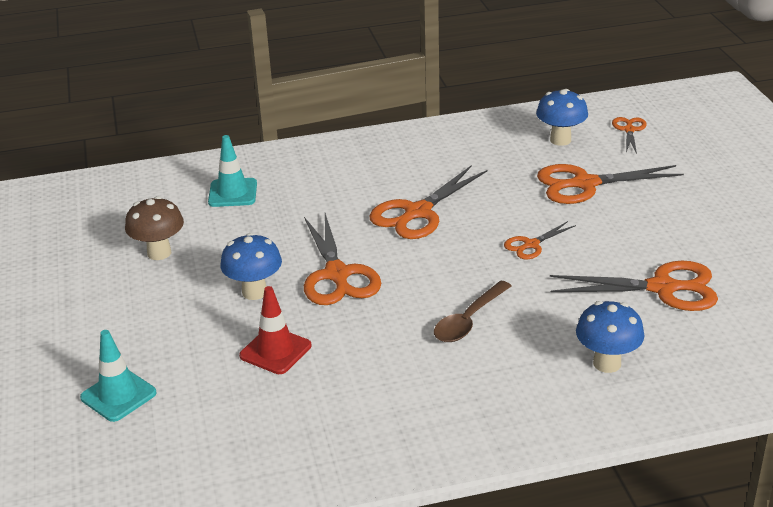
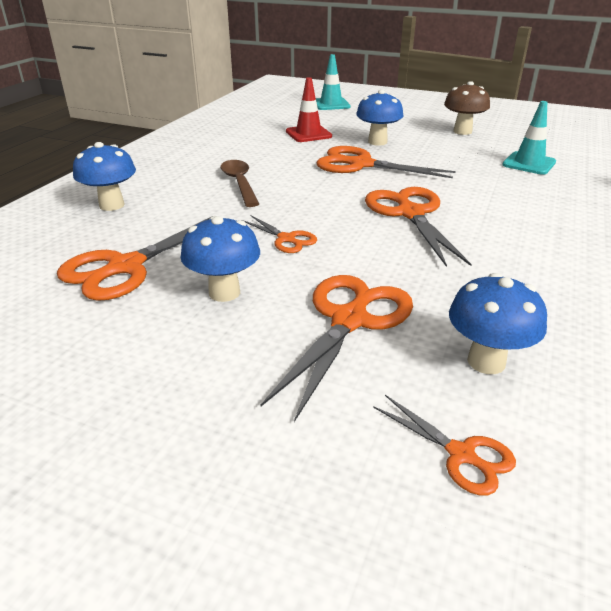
camera: 125 degrees right, 0 degrees up
orange scissors [504,221,576,259] -> orange scissors turned 135 degrees clockwise [242,215,317,253]
none -> blue mushroom [180,216,260,302]

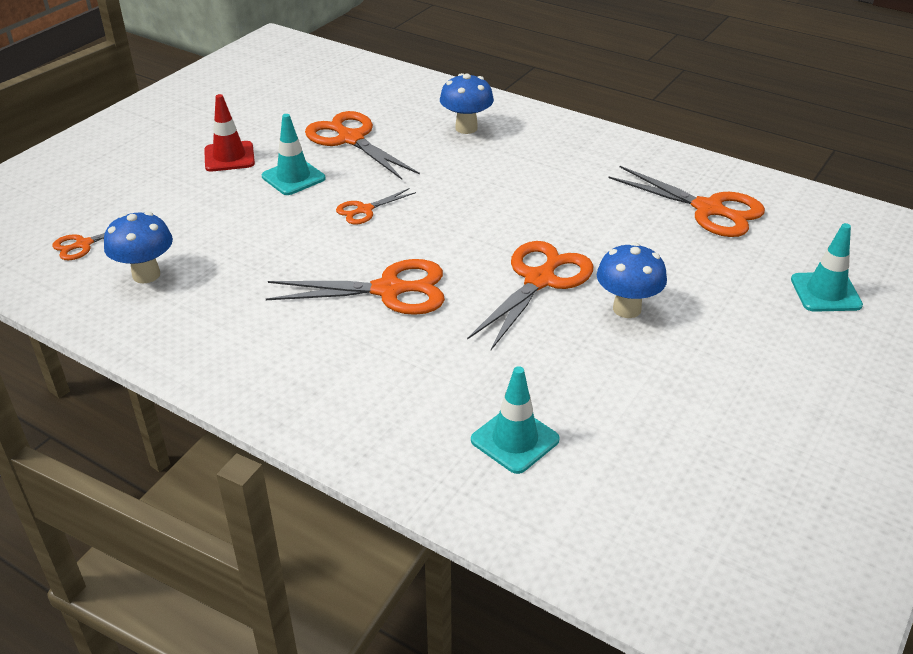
camera: 100 degrees right, 5 degrees up
blue mushroom [180,216,260,302] -> turquoise traffic cone [262,114,325,195]
brown spoon [220,160,259,207] -> none
orange scissors [261,275,413,422] -> orange scissors moved to [608,166,765,237]
red traffic cone [286,77,332,142] -> red traffic cone moved to [204,94,255,172]
brown mushroom [444,81,490,135] -> none

